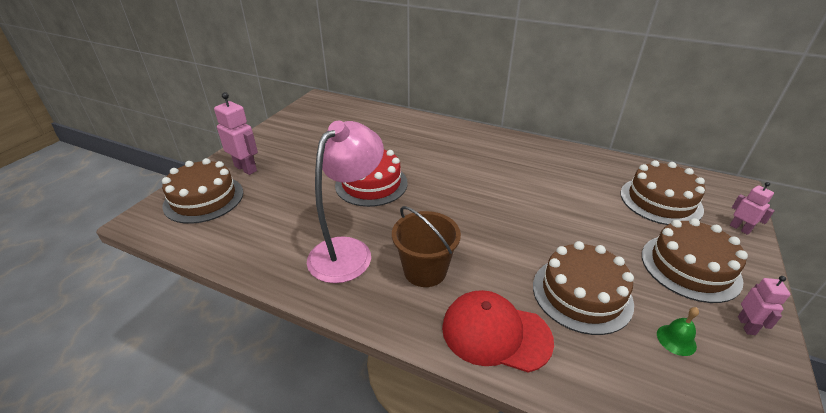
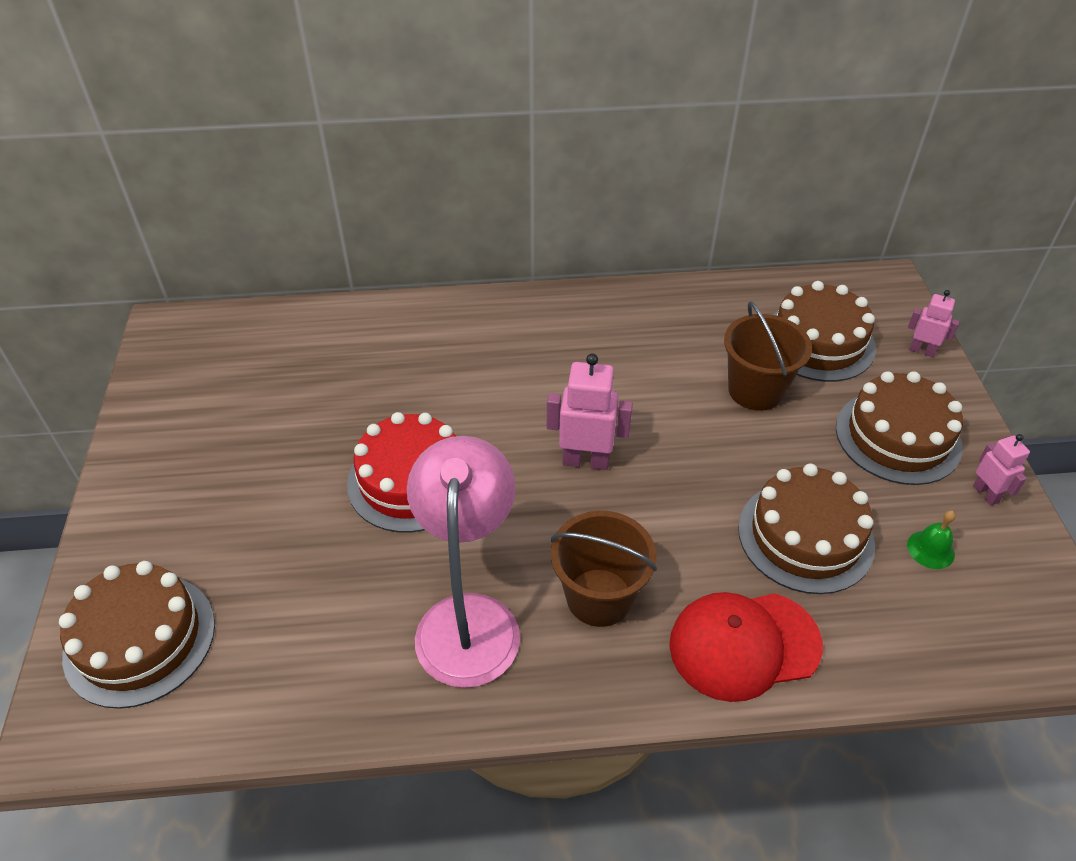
camera: 30 degrees left, 10 degrees up
pink robot [214,92,258,175] -> pink robot moved to [547,354,633,470]
none -> brown bucket [724,301,812,411]

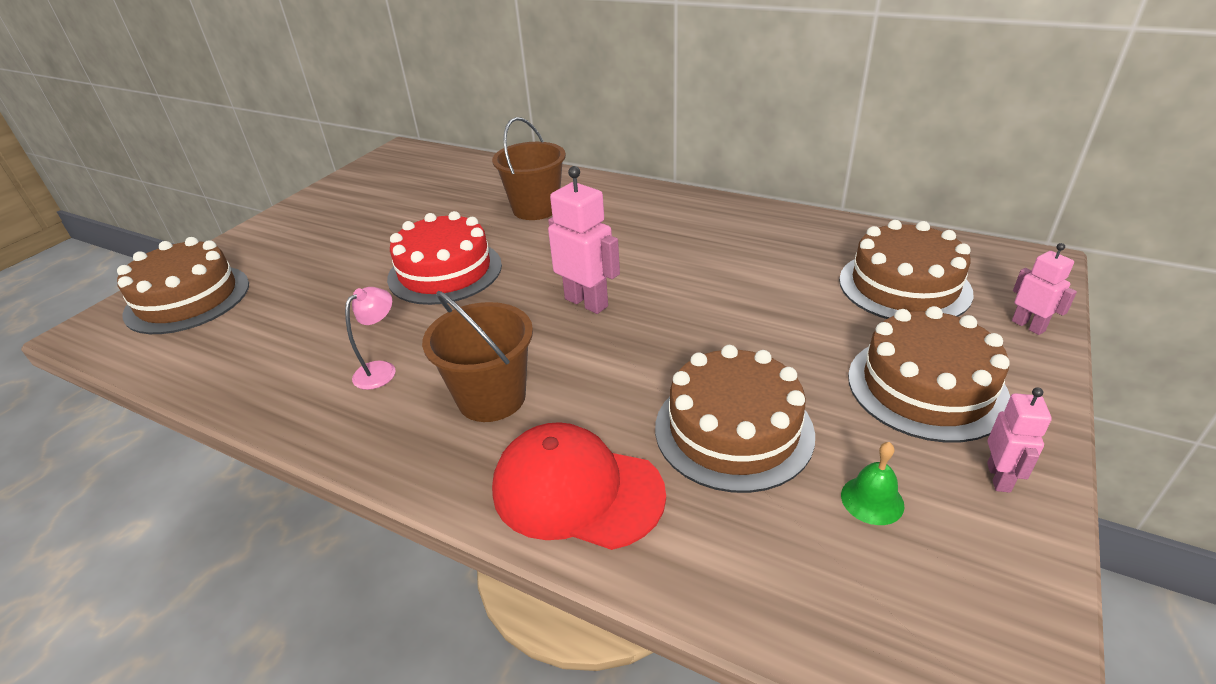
camera: 35 degrees right, 10 degrees down
pink lamp [407,436,520,688] -> pink lamp [345,287,396,390], size x0.43
brown bucket [724,301,812,411] -> brown bucket moved to [492,117,566,220]

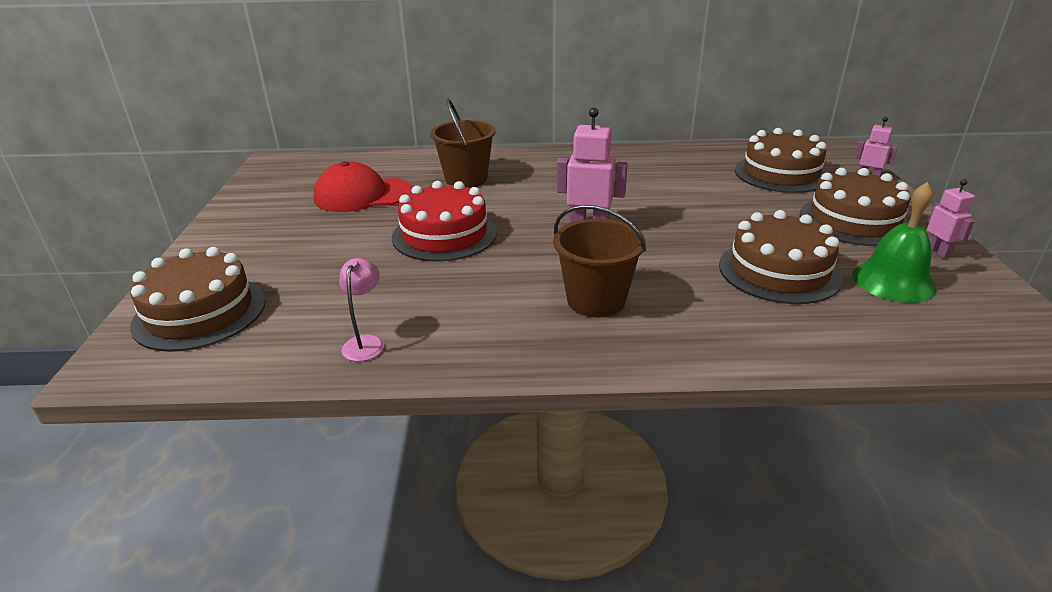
camera: 30 degrees left, 5 degrees down
pink lamp [345,287,396,390] -> pink lamp moved to [339,258,384,362]
red cap [492,422,666,550] -> red cap moved to [314,161,412,212]
green bell [841,442,904,525] -> green bell [852,182,937,303], size x1.86

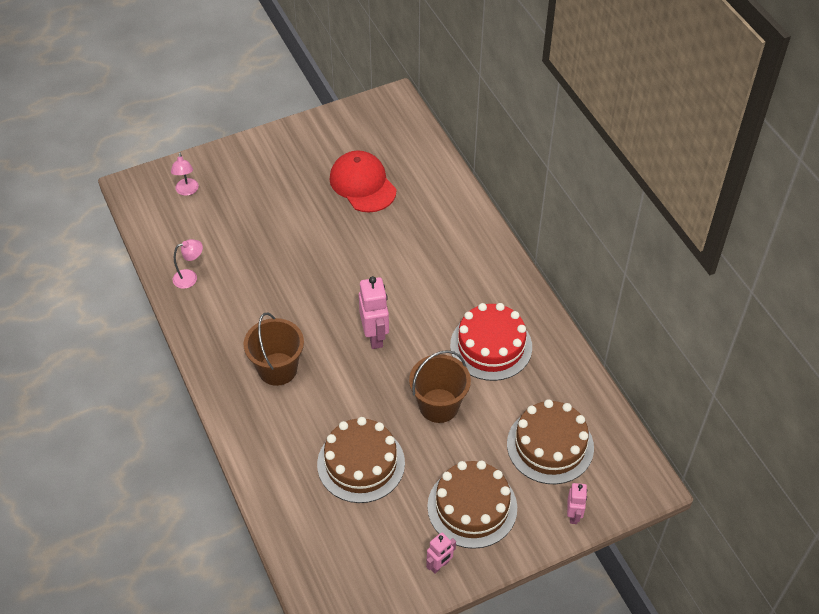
camera: 65 degrees right, 20 degrees up
brown cake [130,247,266,352] -> pink lamp [171,153,199,196]
red cake [392,181,497,262] -> red cake moved to [450,303,532,381]
brown bucket [430,98,496,188] -> brown bucket moved to [409,350,471,423]
green bell [852,182,937,303] -> none

